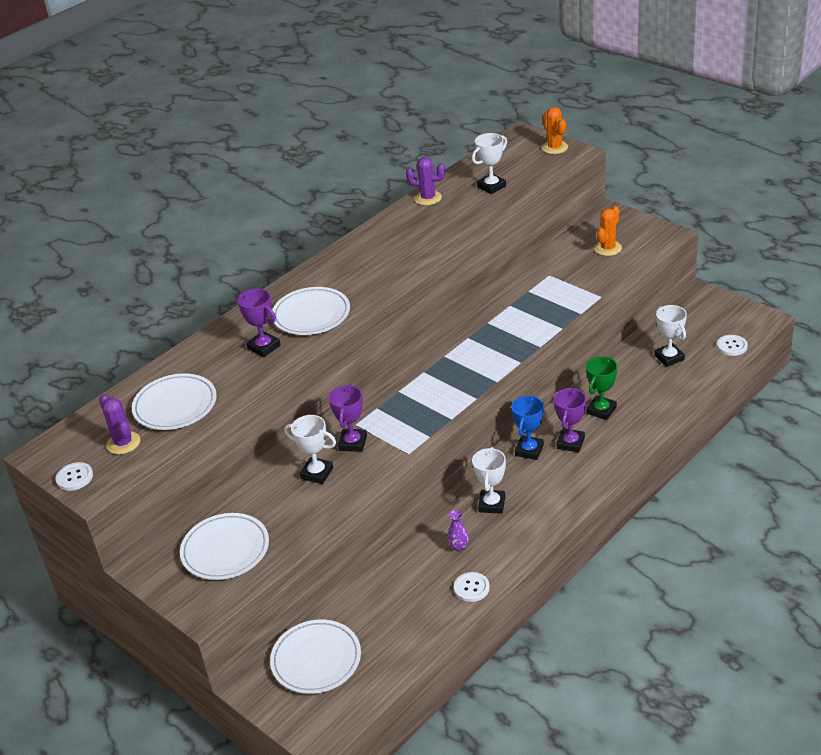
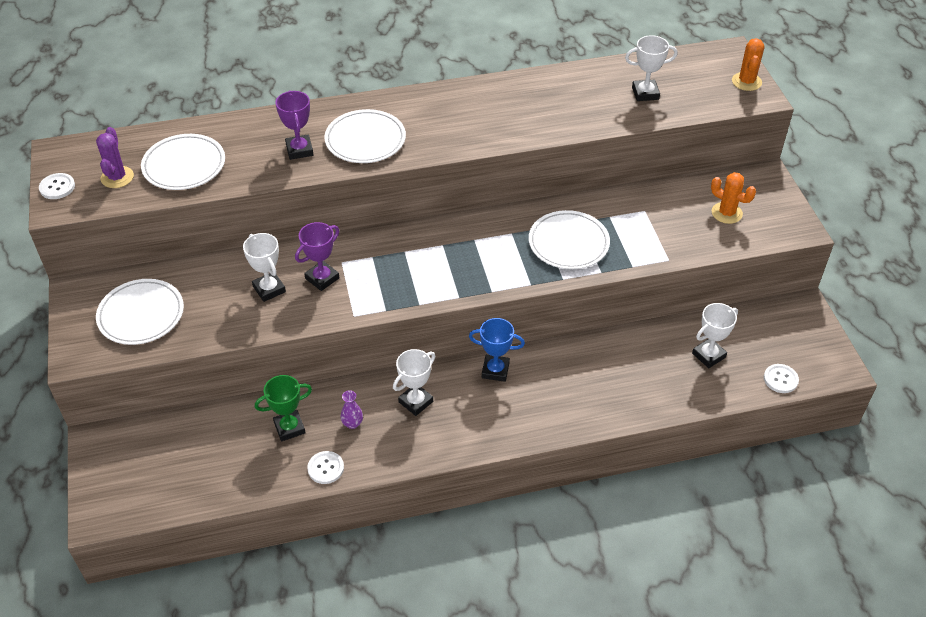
camera: 30 degrees right, 10 degrees up
white plate [270,620,361,694] -> white plate moved to [529,210,610,269]
purple cactus [406,157,446,205] -> none
blue trophy [511,395,544,460] -> blue trophy turned 45 degrees clockwise [469,318,525,382]
purple trophy [554,388,586,452] -> none
green trophy [586,356,618,420] -> green trophy moved to [255,375,312,441]
orange cactus [594,206,622,256] -> orange cactus turned 60 degrees clockwise [711,172,756,224]
white trophy [654,305,687,367] -> white trophy turned 45 degrees clockwise [692,303,738,368]

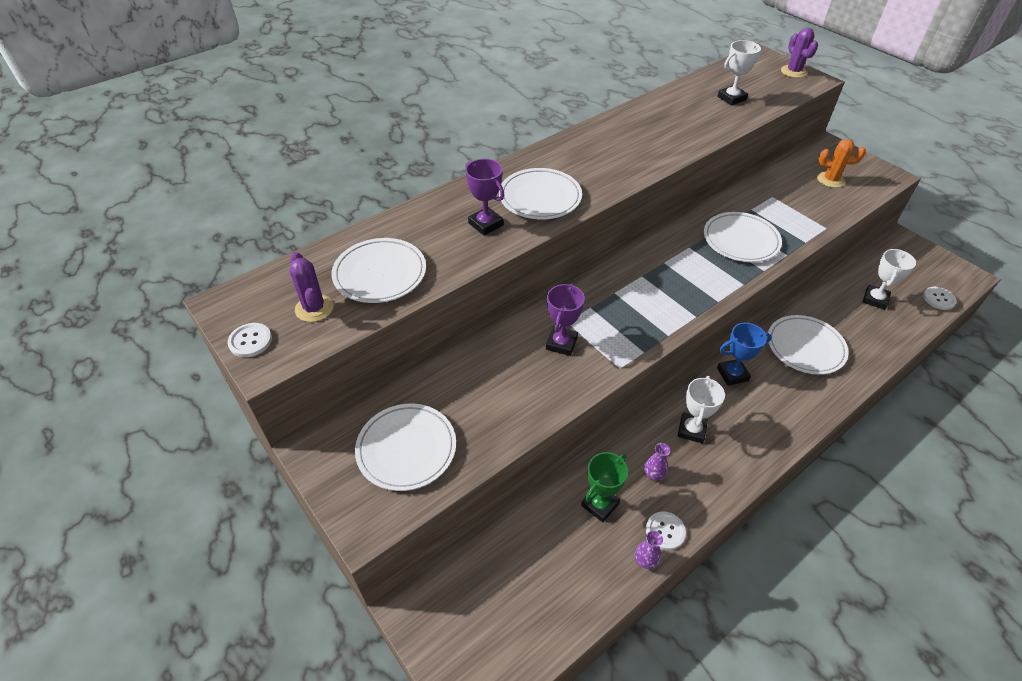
camera: 25 degrees left, 0 degrees up
white trophy [243,233,286,302] -> none
orange cactus [732,38,764,91] -> purple cactus [781,28,818,78]
none -> purple vase [635,531,663,569]
none -> white plate [767,315,849,375]

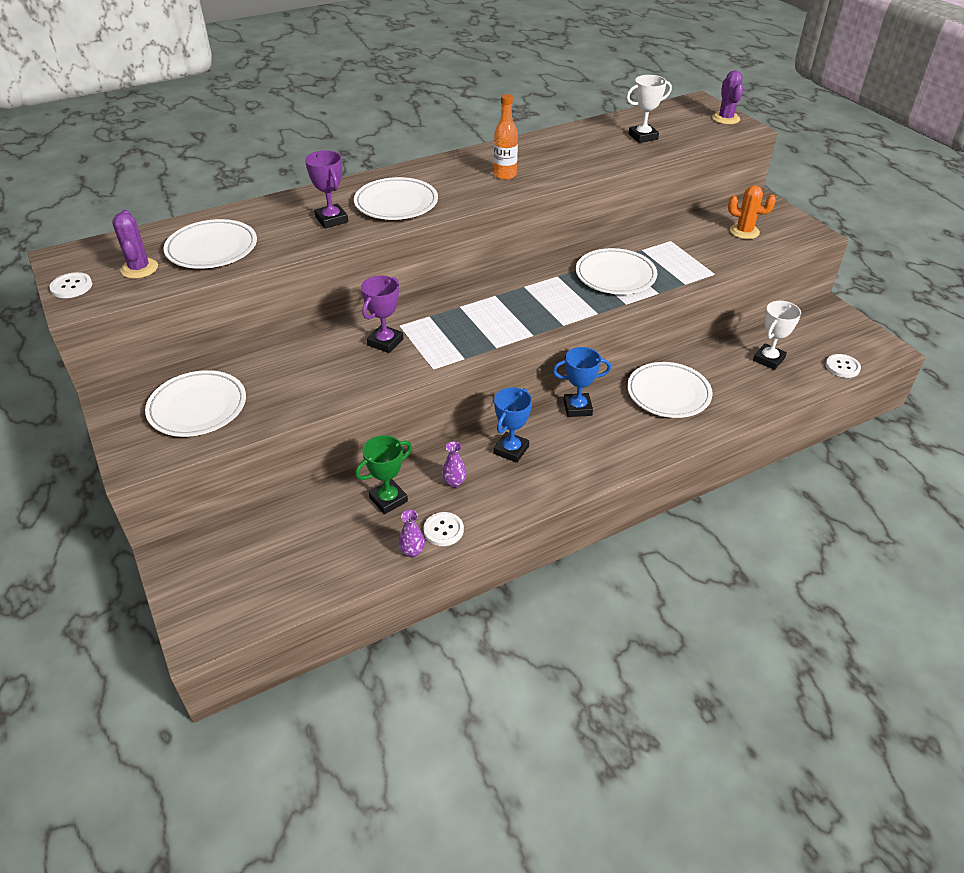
camera: 10 degrees right, 5 degrees down
white trophy [677,376,725,444] -> blue trophy [494,387,532,463]
none -> orange bottle [494,94,518,180]

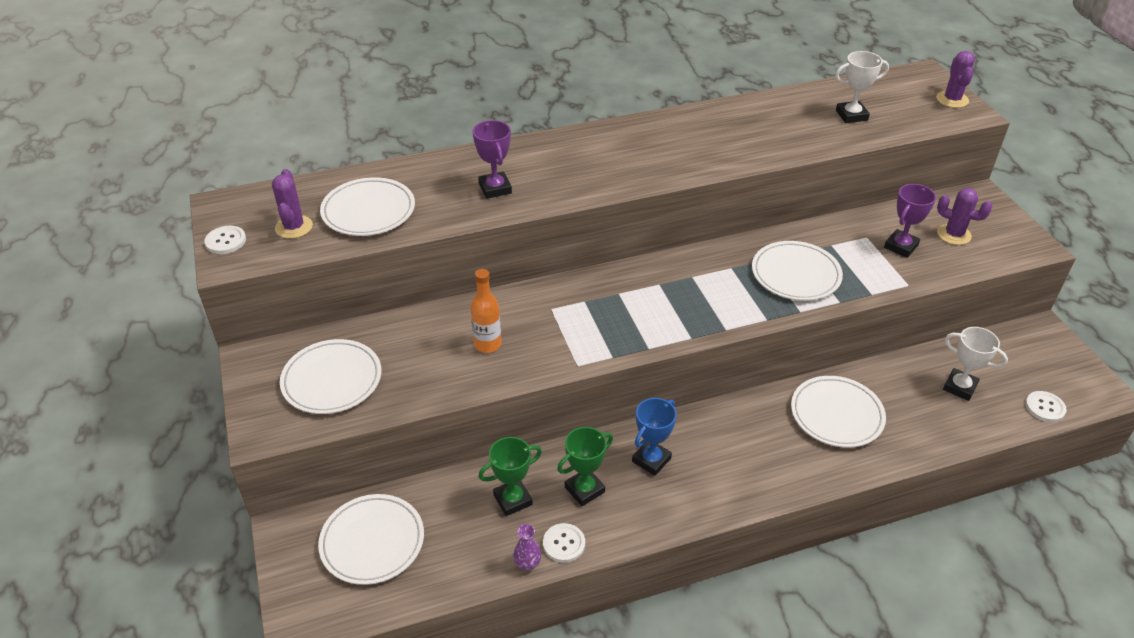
camera: 10 degrees right, 0 degrees up
white plate [354,177,438,220] -> white plate moved to [318,494,424,585]
purple trophy [361,275,403,353] -> purple trophy moved to [884,184,936,258]
purple vase [442,441,467,488] -> green trophy [557,427,613,506]
orange bottle [494,94,518,180] -> orange bottle moved to [470,269,501,353]
blue trophy [553,347,611,417] -> none
orange cactus [728,185,776,239] -> purple cactus [937,188,992,245]
white trophy [753,301,801,370] -> white trophy turned 75 degrees clockwise [943,327,1008,401]

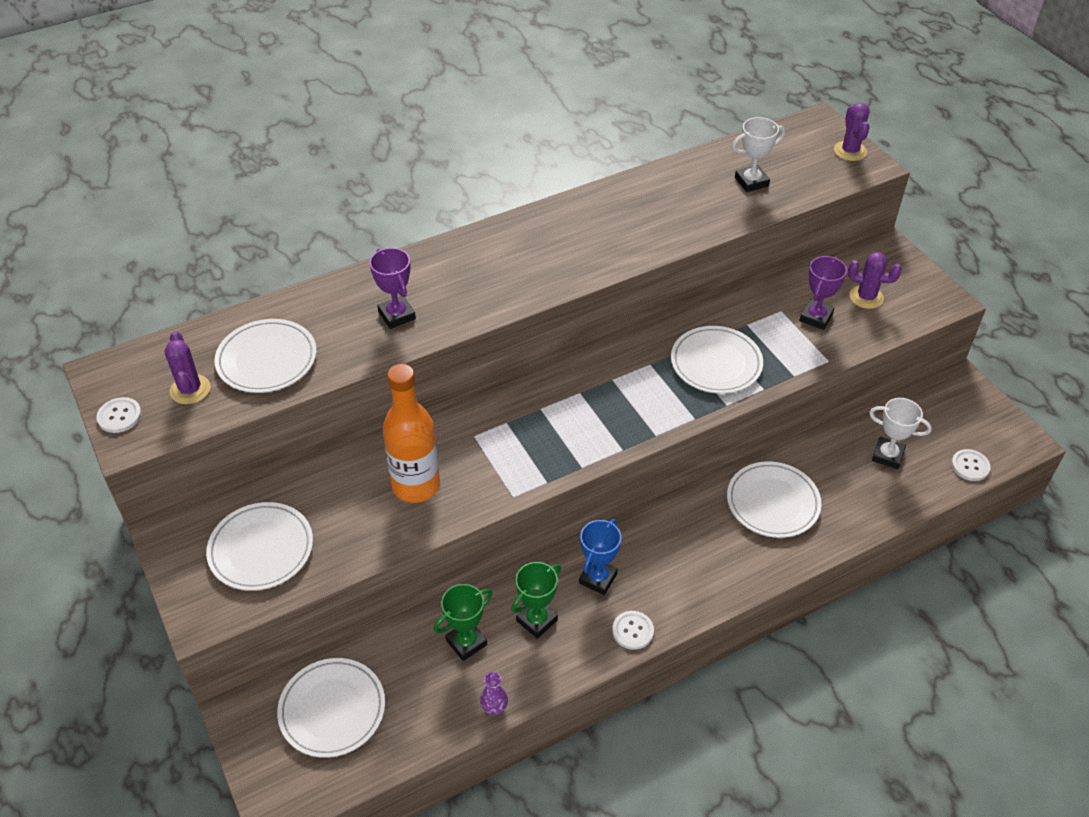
camera: 10 degrees left, 5 degrees up
orange bottle [470,269,501,353] -> orange bottle [382,364,440,503], size x1.68
white button [543,523,585,563] -> white button moved to [612,611,654,650]

